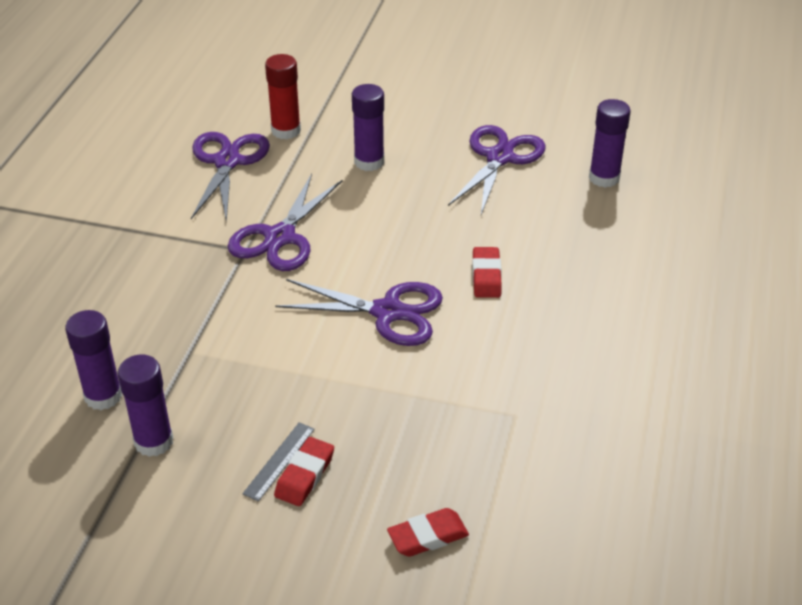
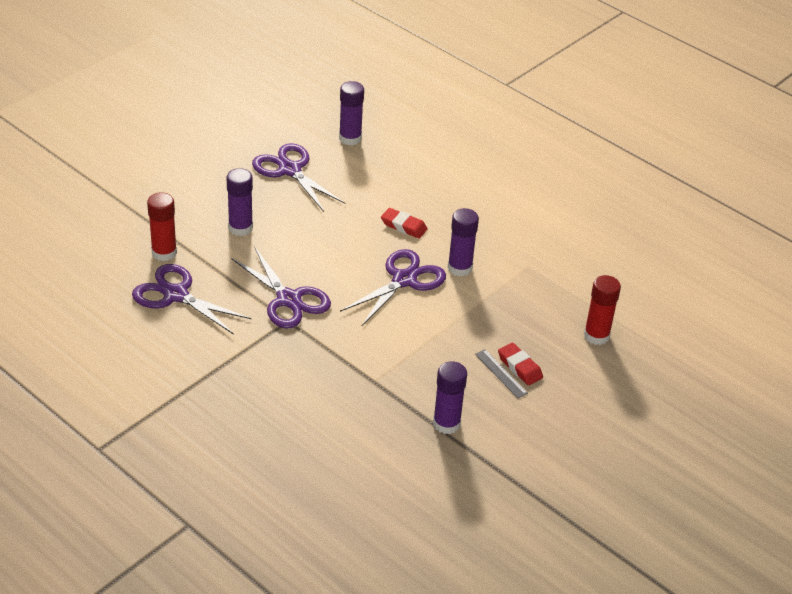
camera: 65 degrees left, 0 degrees up
purple glue stick [65,310,122,410] -> purple glue stick moved to [448,208,479,277]
red eraser [387,508,469,557] -> red glue stick [584,275,621,345]

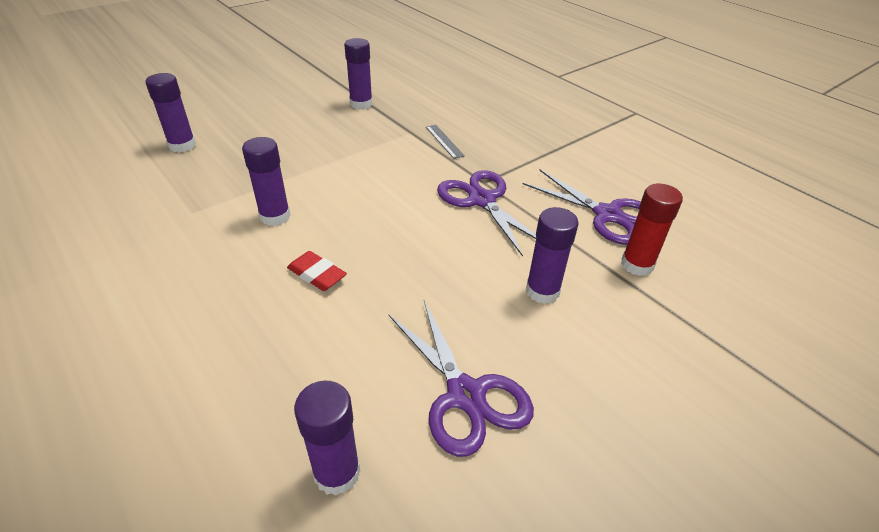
camera: 170 degrees left, 0 degrees up
purple scissors [340,249,446,327] -> none
grey ruler [475,349,528,398] -> grey ruler moved to [426,125,465,159]
red eraser [498,343,543,385] -> none
red glue stick [584,275,621,345] -> purple glue stick [145,73,196,152]

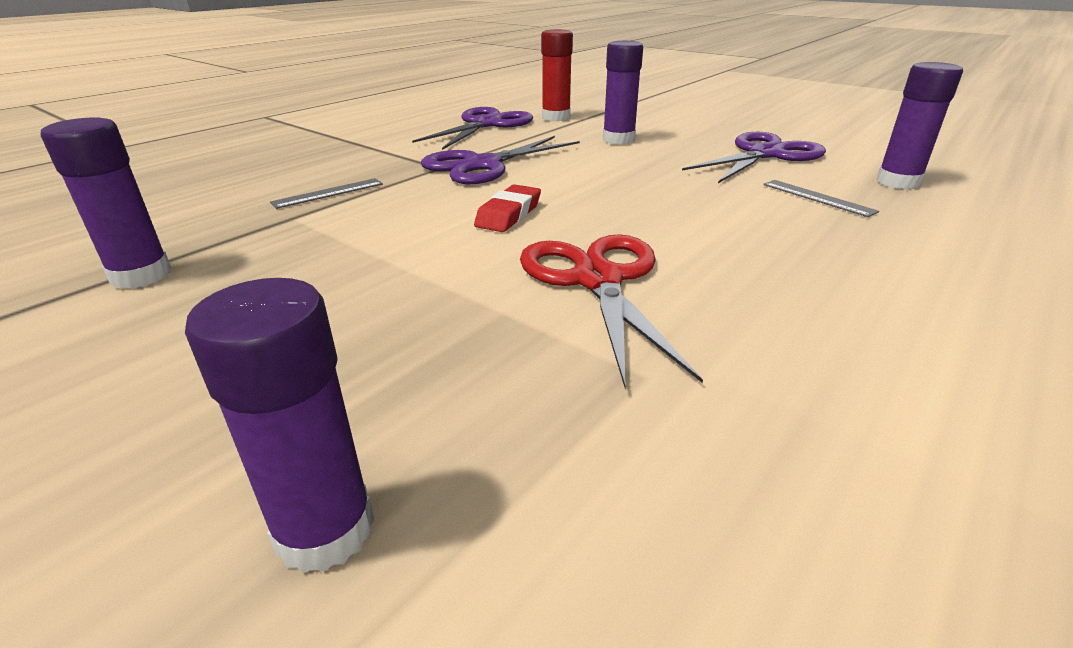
camera: 100 degrees left, 10 degrees down
purple glue stick [242,137,291,226] -> red scissors [520,234,703,389]
red eraser [287,251,347,291] -> red eraser moved to [474,184,541,232]
none -> grey ruler [763,180,879,217]

